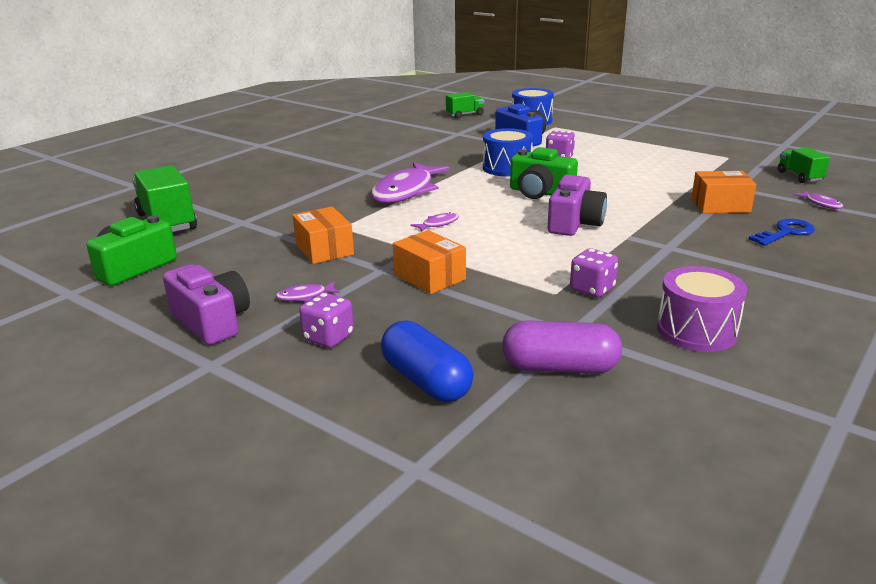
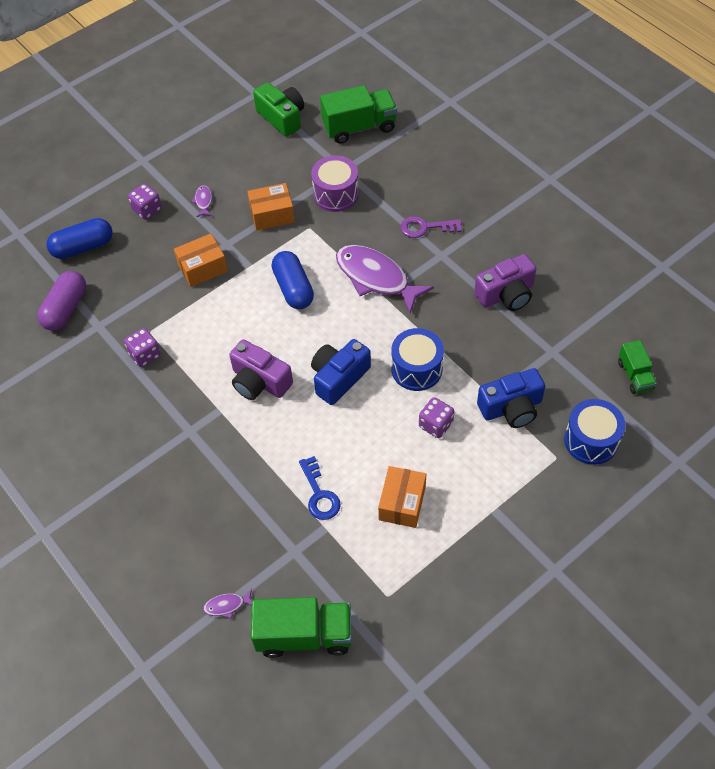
camera: 105 degrees right, 30 degrees up
purple camera [163,264,250,345] -> purple camera moved to [474,254,536,311]
purple fish [411,212,459,232] -> blue capsule [272,251,314,309]
green camera [510,147,578,199] -> blue camera [311,339,371,405]
purple drum [657,266,747,352] -> purple drum moved to [311,155,359,212]
orange box [691,171,756,213] -> orange box moved to [378,466,426,528]
blue key [748,219,815,246] -> blue key moved to [299,456,341,520]
green truck [778,148,830,183] -> green truck [251,597,352,658], size x1.75
none -> purple key [400,216,462,238]

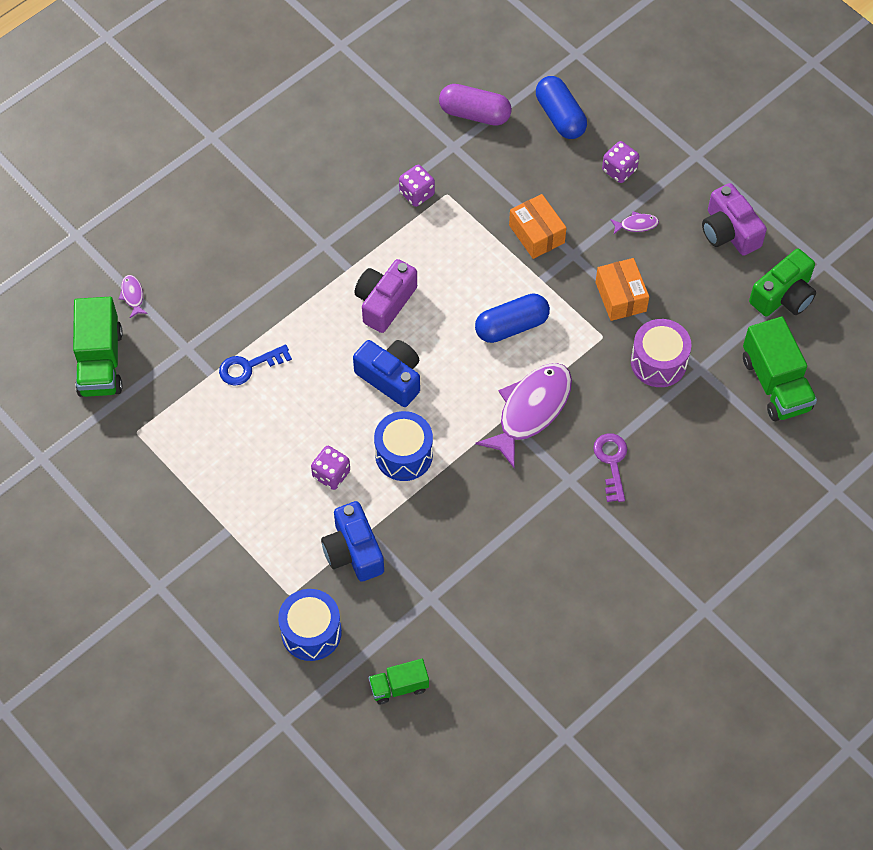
camera: 85 degrees right, 5 degrees up
orange box [378,466,426,528] -> none
purple camera [474,254,536,311] -> purple camera moved to [702,183,767,256]

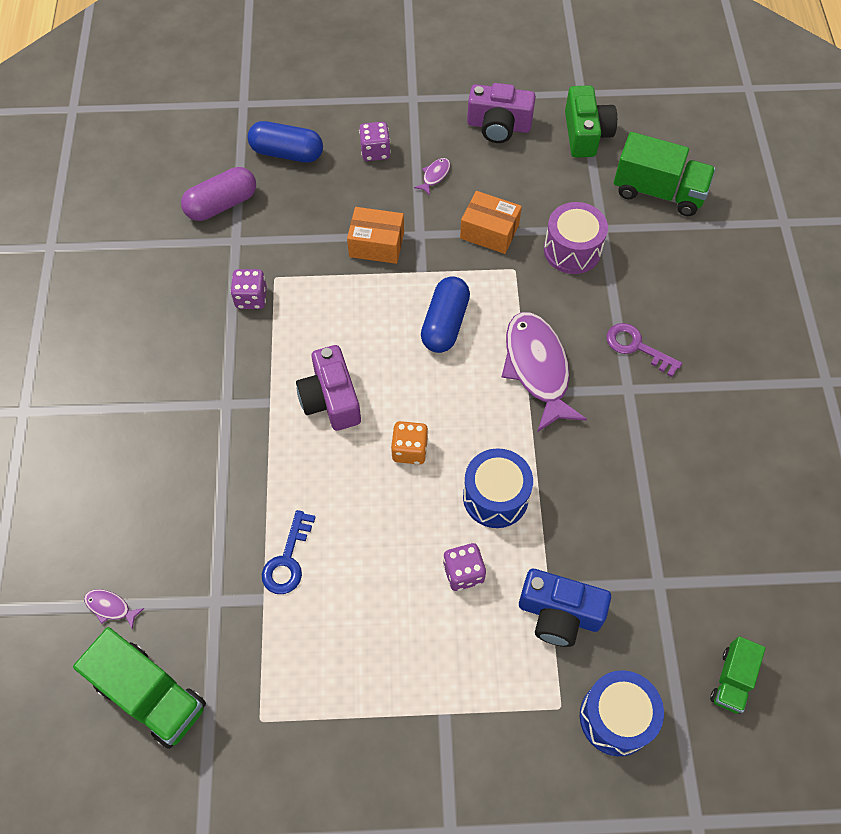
camera: 50 degrees left, 0 degrees up
blue camera [353,340,420,407] -> orange dice [391,421,428,464]

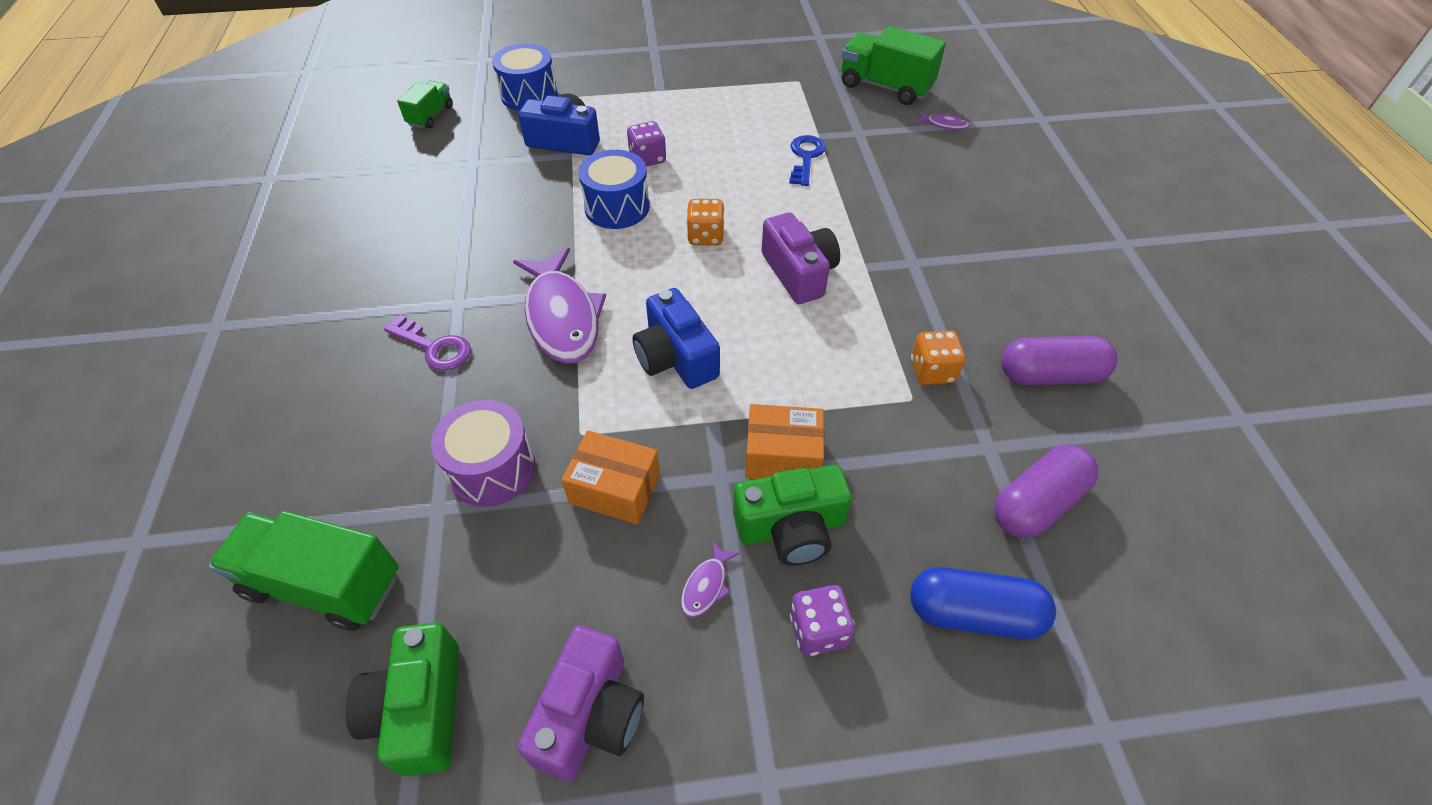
camera: 175 degrees right, 10 degrees down
purple dice [230,269,267,309] -> orange dice [911,330,965,385]
blue capsule [421,276,470,353] -> blue camera [633,288,720,389]
purple camera [467,83,536,143] -> purple camera turned 105 degrees clockwise [518,625,644,781]
none -> green camera [733,465,852,566]
none -> purple capsule [1001,336,1118,385]

